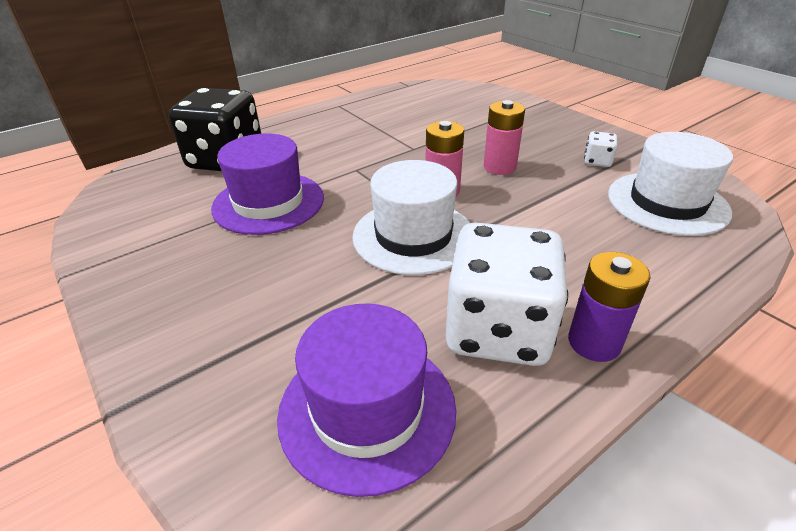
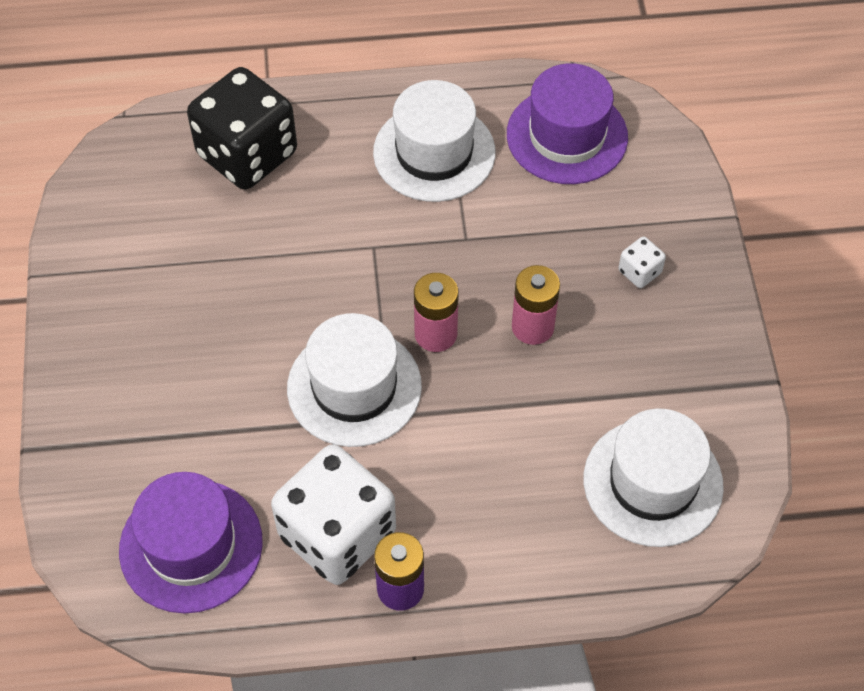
camera: 30 degrees right, 20 degrees up
purple hat [211,133,324,235] -> purple hat moved to [507,63,628,184]
white dice [584,131,618,167] -> white dice moved to [618,237,666,288]
none -> white hat [373,80,495,202]

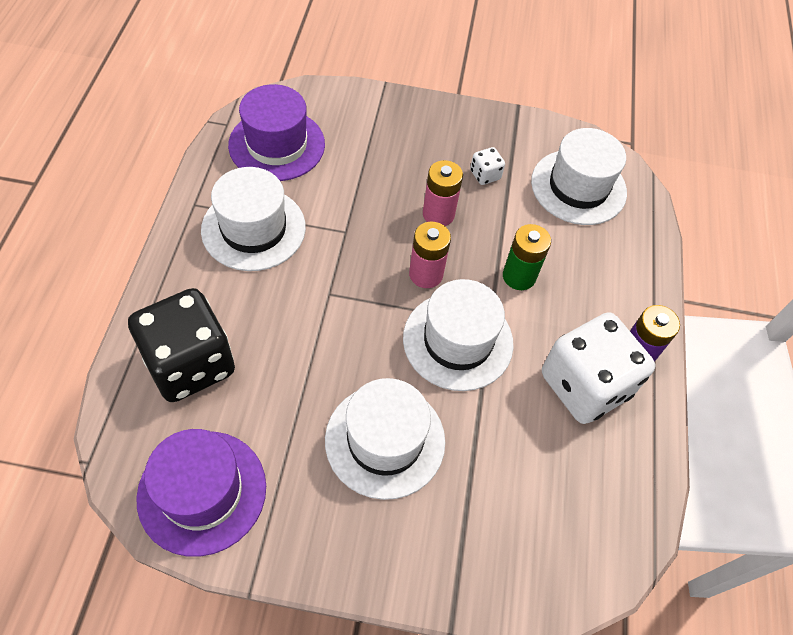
camera: 80 degrees left, 0 degrees up
purple hat [119,472,263,614] -> purple hat moved to [136,429,266,557]
white dice [618,237,666,288] -> white dice moved to [470,147,505,185]
none -> white hat [325,378,445,500]
none -> green battery [503,224,551,290]

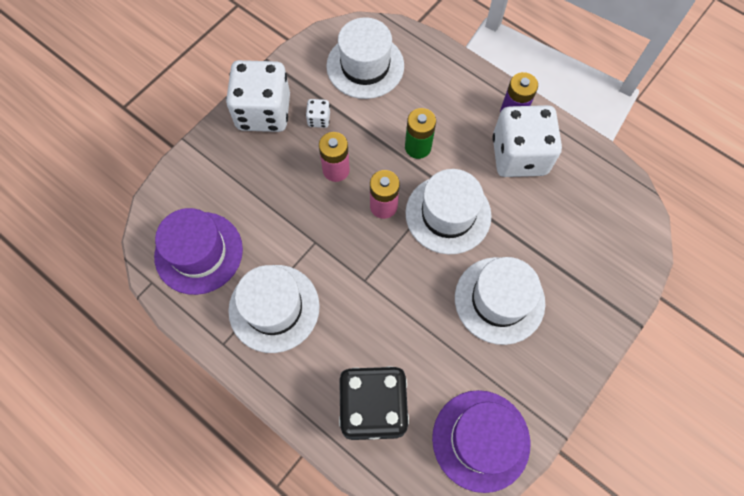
camera: 55 degrees left, 10 degrees up
none -> white dice [226,60,290,132]

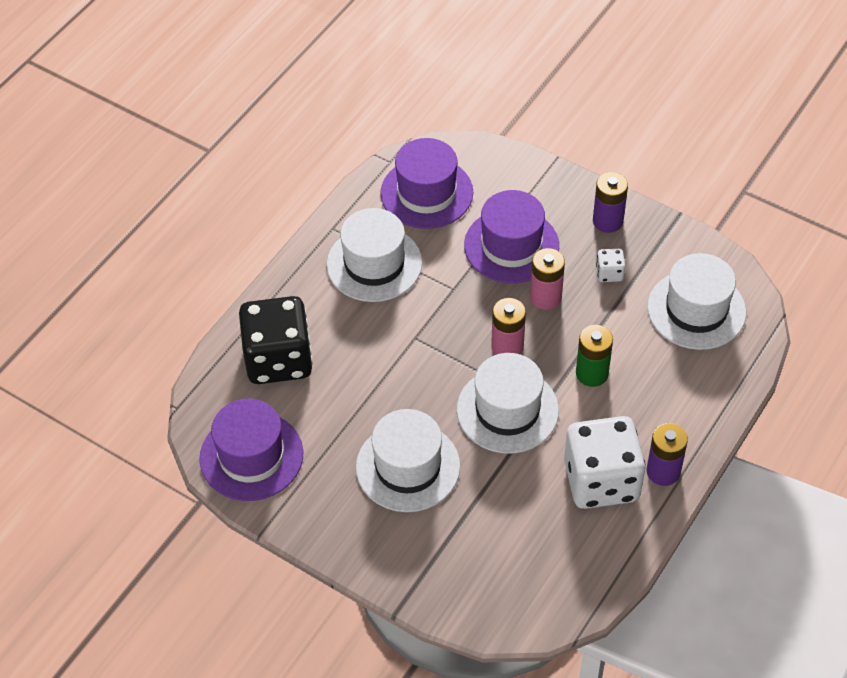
camera: 85 degrees right, 15 degrees down
white dice [226,60,290,132] -> purple battery [593,172,628,233]
none -> purple hat [464,190,559,283]

